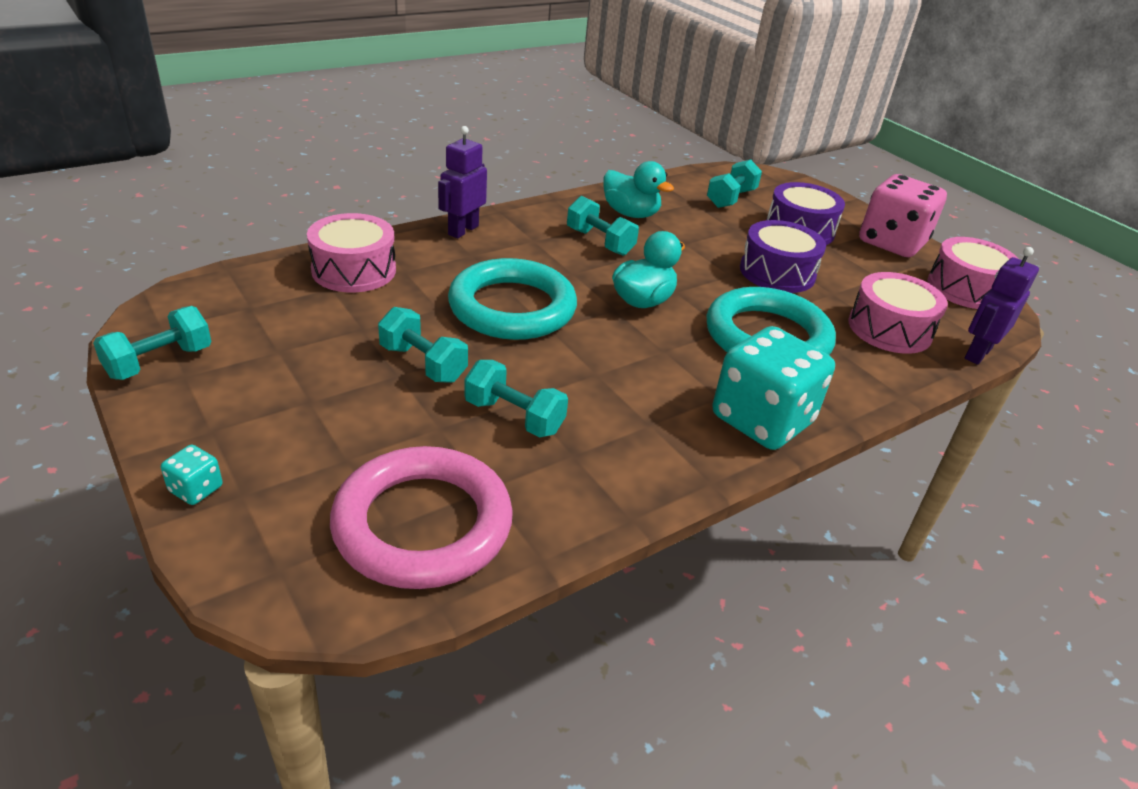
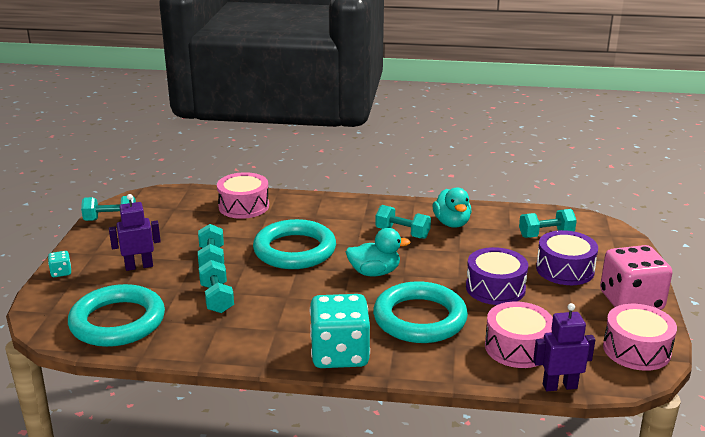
camera: 45 degrees right, 10 degrees down
pink ring [330,446,513,589] -> turquoise ring [68,284,165,347]
purple robot [438,126,487,238] -> purple robot moved to [109,194,161,271]
turquoise dumbbell [567,196,639,256] -> turquoise dumbbell turned 60 degrees counterclockwise [375,205,431,239]

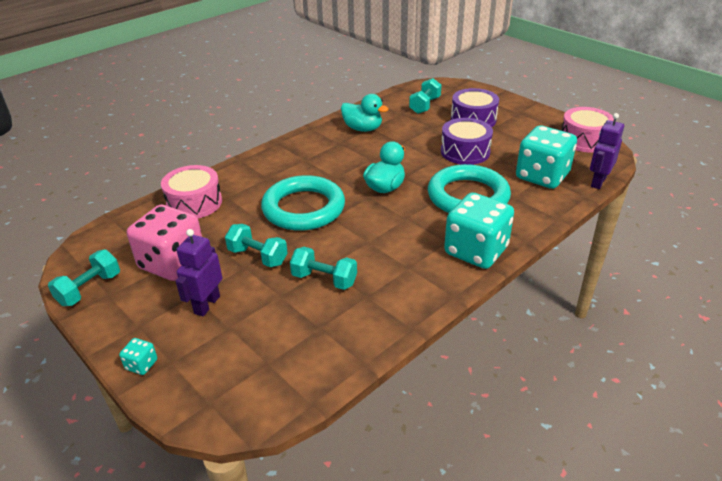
camera: 50 degrees left, 10 degrees up
turquoise ring [68,284,165,347] -> none
turquoise dumbbell [375,205,431,239] -> none
pink drum [485,301,553,368] -> turquoise dice [516,125,577,189]
pink dice [600,245,673,310] -> pink dice moved to [127,205,202,281]

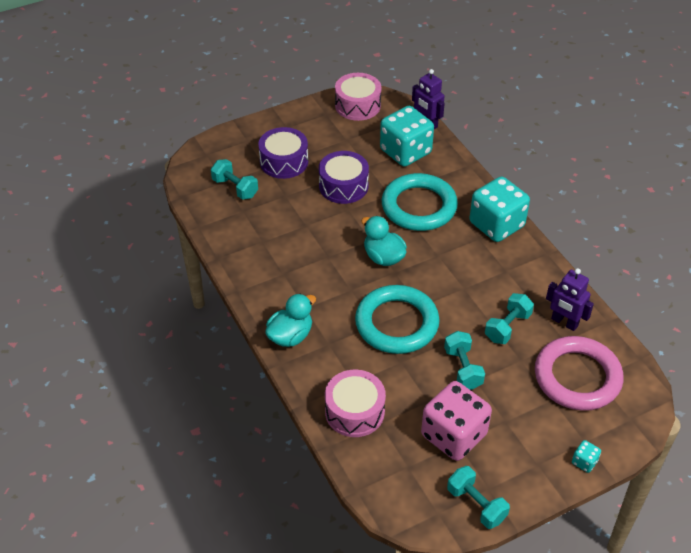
camera: 75 degrees left, 10 degrees up
purple robot [176,229,222,316] -> purple robot moved to [546,268,594,331]
turquoise dumbbell [225,224,288,267] -> turquoise dumbbell turned 60 degrees counterclockwise [444,331,485,390]
turquoise duck [341,94,389,132] -> turquoise duck moved to [265,294,316,347]
none -> pink ring [535,336,624,411]

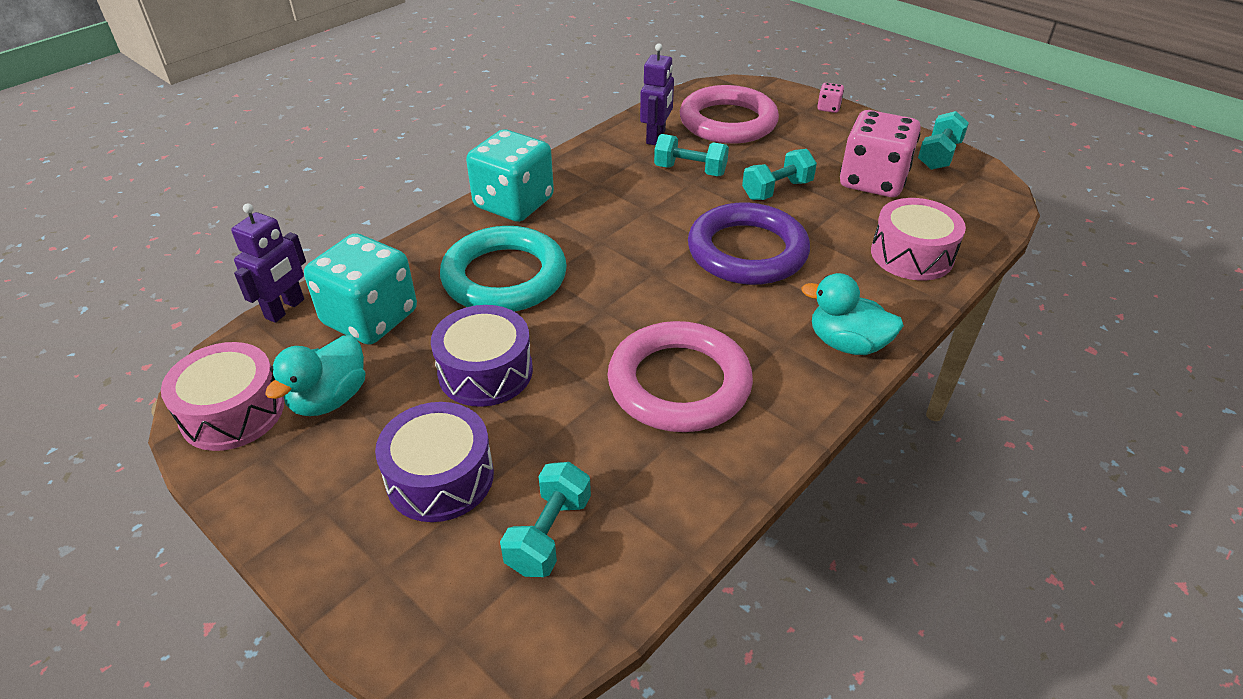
camera: 110 degrees left, 5 degrees down
turquoise ring [355,285,440,354] -> purple ring [688,202,810,285]
turquoise duck [361,216,407,266] -> turquoise duck moved to [265,335,365,416]
turquoise dice [572,440,601,473] -> pink dice [817,83,844,113]
none -> pink ring [608,321,753,432]

